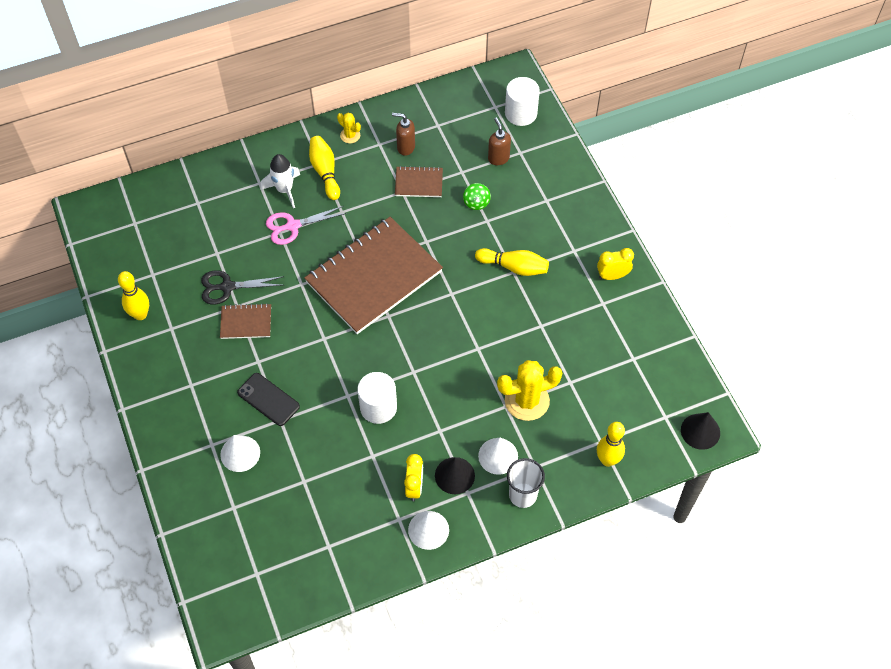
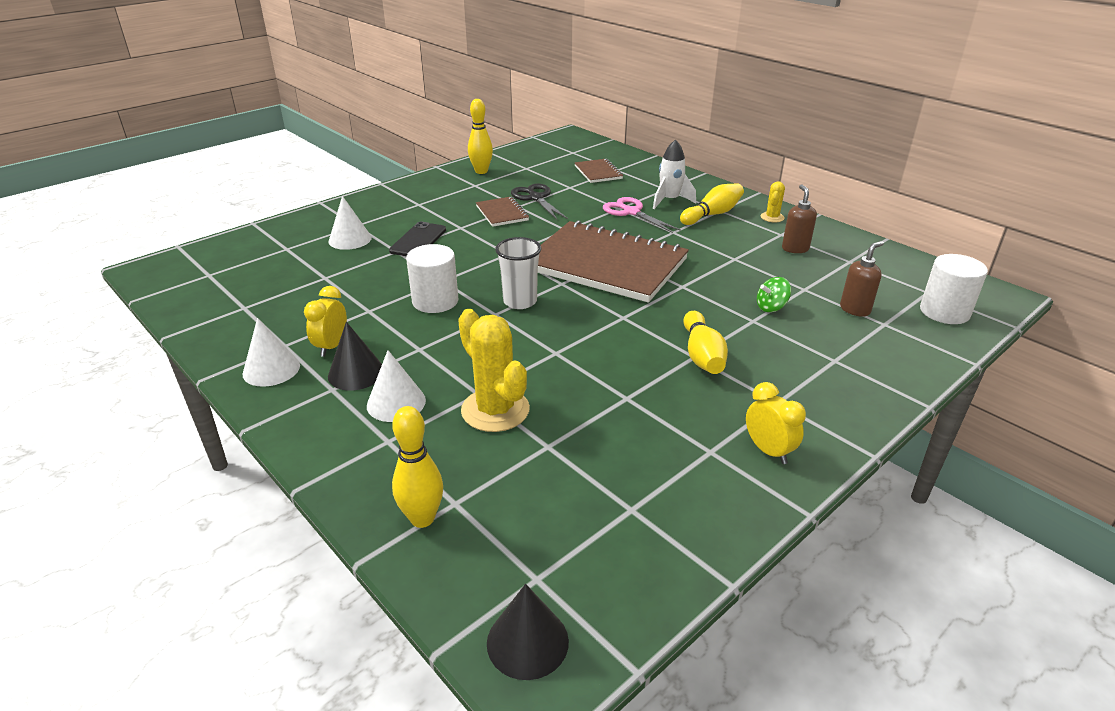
camera: 70 degrees right, 25 degrees down
brown notebook [395,166,443,197] -> brown notebook moved to [574,159,623,183]
yellow clock [404,454,423,501] -> yellow clock turned 120 degrees clockwise [304,286,347,357]
white cup [507,458,545,508] -> white cup moved to [495,237,541,309]

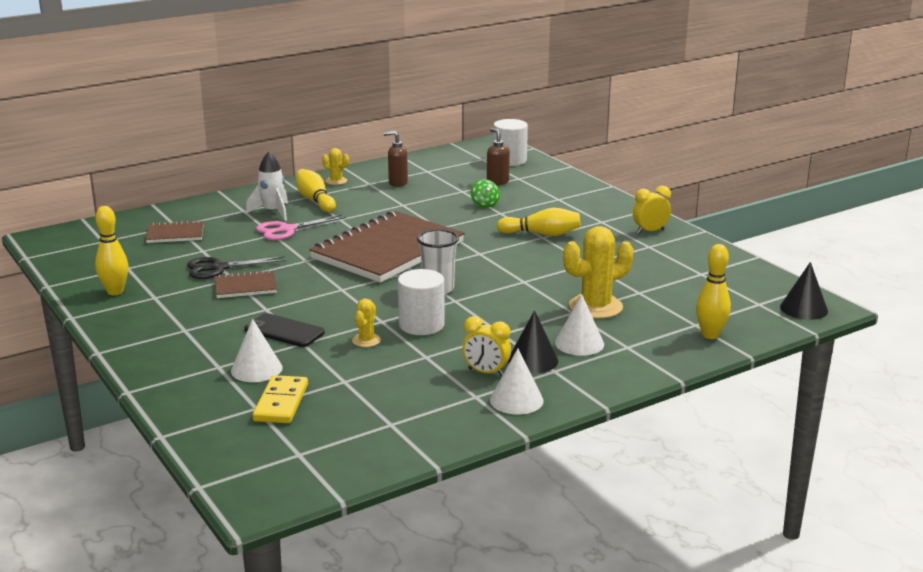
camera: 80 degrees left, 10 degrees down
none -> yellow domino [253,375,308,423]
none -> yellow cactus [352,298,381,347]

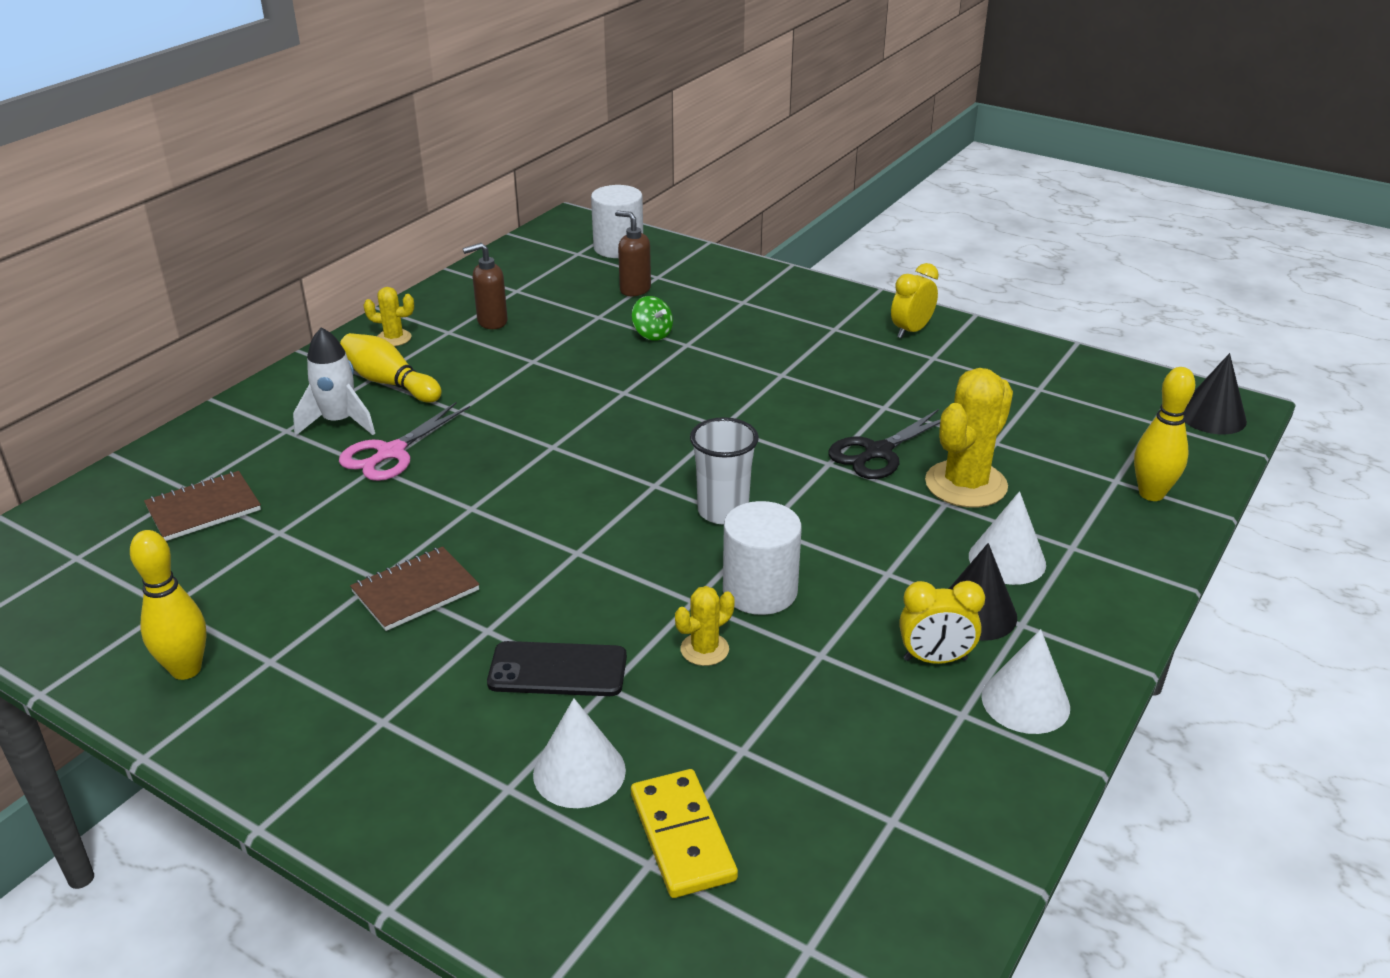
camera: 25 degrees left, 10 degrees up
black scissors [187,256,286,279] -> black scissors moved to [828,409,941,479]
brown notebook [309,211,465,283] -> none
yellow cactus [352,298,381,347] -> yellow cactus turned 60 degrees clockwise [675,586,735,666]
yellow bowling pin [497,208,580,236] -> none

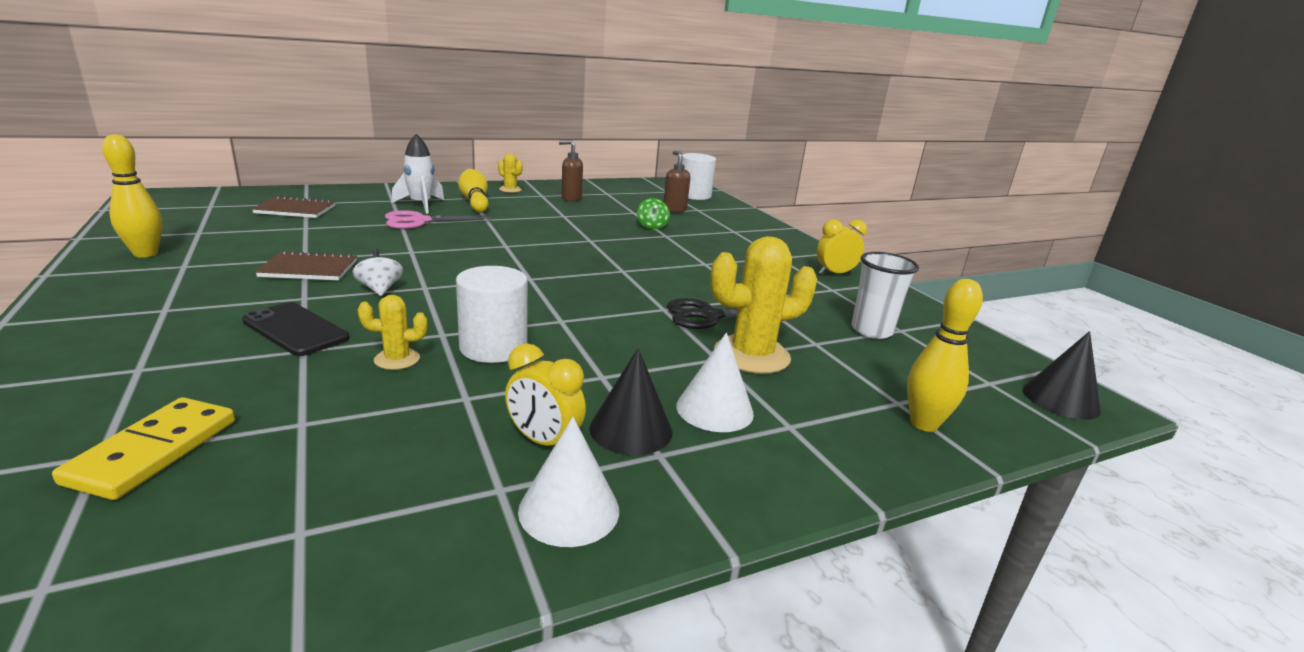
camera: 30 degrees right, 10 degrees down
white cone [533,698,626,808] -> none
white cup [690,417,759,524] -> white cup moved to [851,252,919,339]
none -> white spinning top [352,248,403,296]

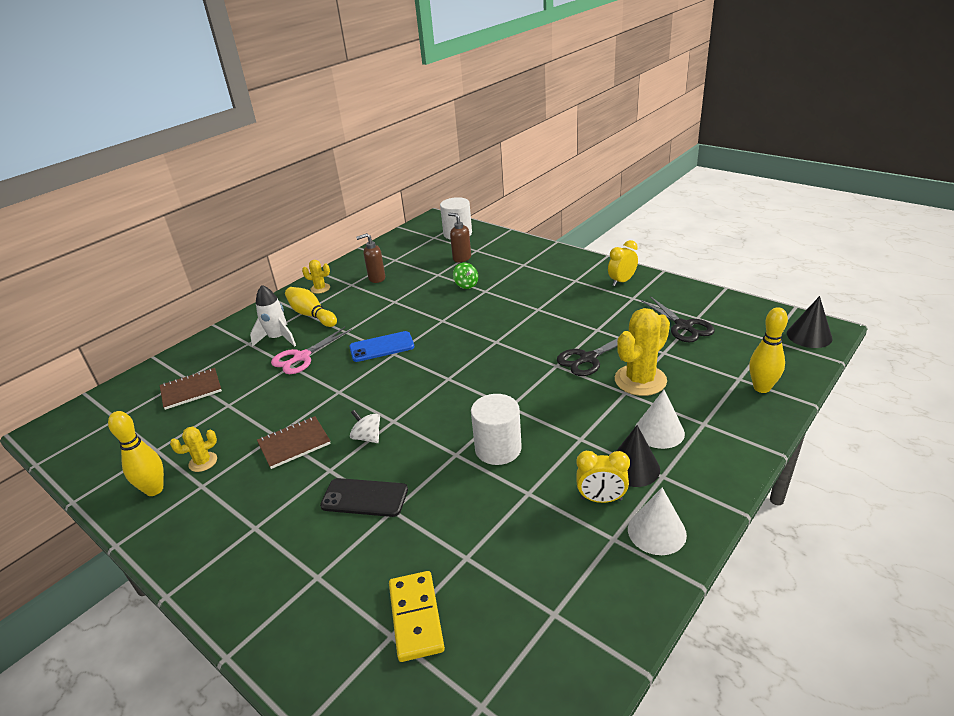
camera: 20 degrees left, 10 degrees up
yellow cactus [358,295,428,370] -> yellow cactus moved to [170,427,217,472]
white cup [851,252,919,339] -> black scissors [641,296,715,342]
none -> blue phone [349,331,414,362]

